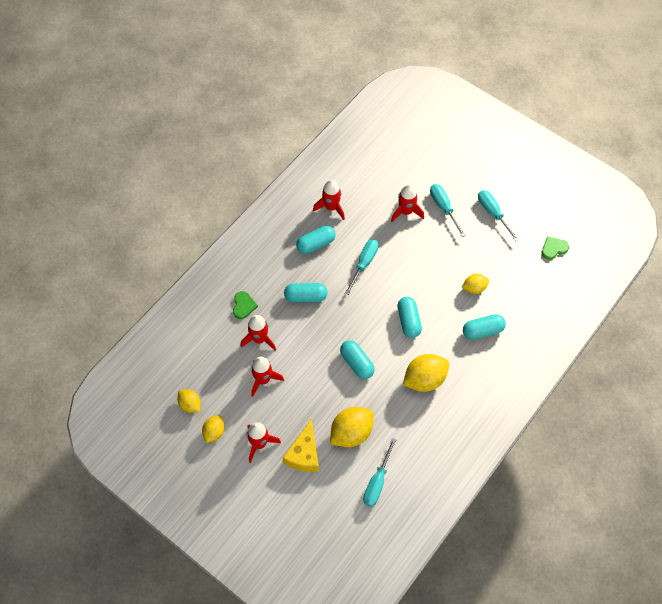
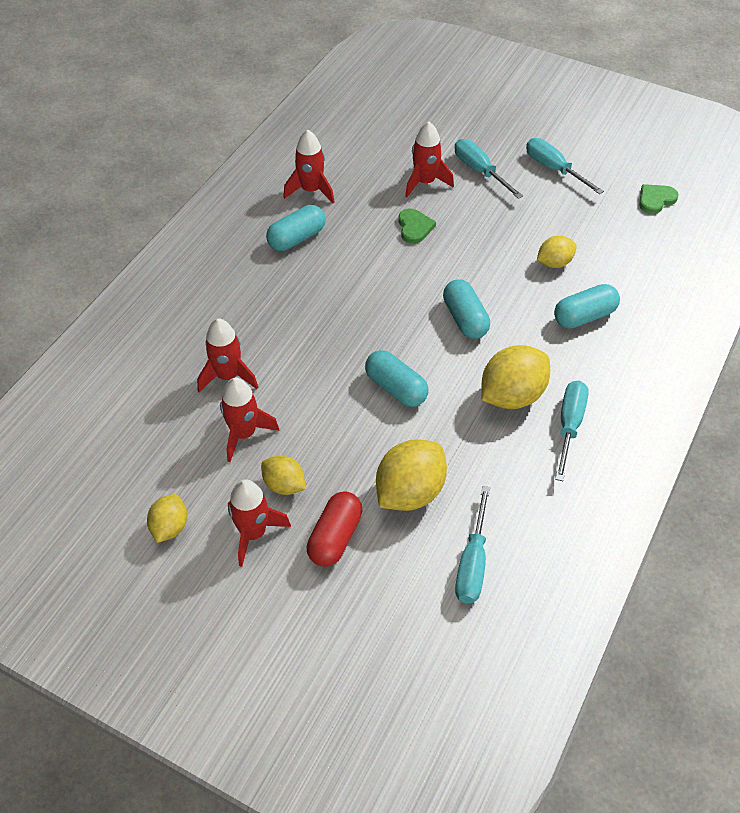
camera: 10 degrees left, 10 degrees down
yellow lemon [177,389,201,413] -> yellow lemon moved to [261,455,306,495]
green heart [233,291,258,319] -> green heart moved to [398,208,436,244]
yellow cheese [283,419,319,472] -> red capsule [307,491,362,567]
turquoise capsule [284,283,328,302] -> none
turquoise screwdriver [345,239,379,295] -> turquoise screwdriver moved to [555,381,589,481]

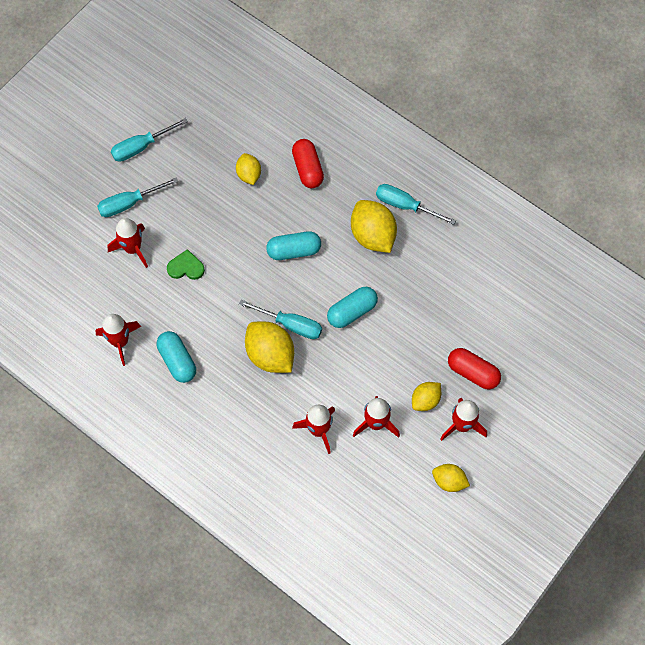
camera: 80 degrees left, 15 degrees up
yellow lemon [376,439,447,511] -> yellow lemon moved to [245,322,294,373]
turquoise screwdriver [455,486,490,603] -> turquoise screwdriver moved to [239,300,322,339]
turquoise capsule [554,284,620,328] -> red capsule [292,139,324,188]
green heart [639,184,679,214] -> none

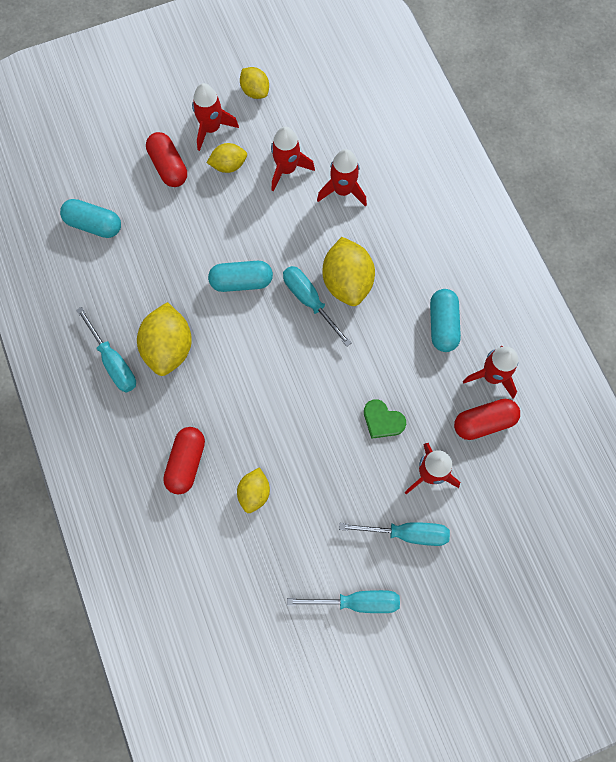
camera: 150 degrees left, 5 degrees up
turquoise capsule [266,231,321,260] -> turquoise capsule moved to [60,199,121,238]
none -> red capsule [454,399,520,440]

